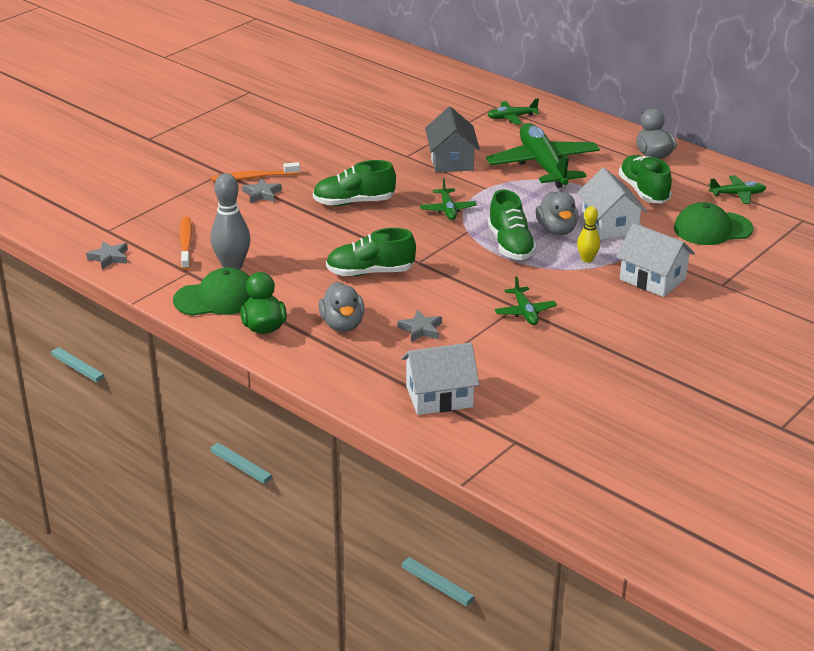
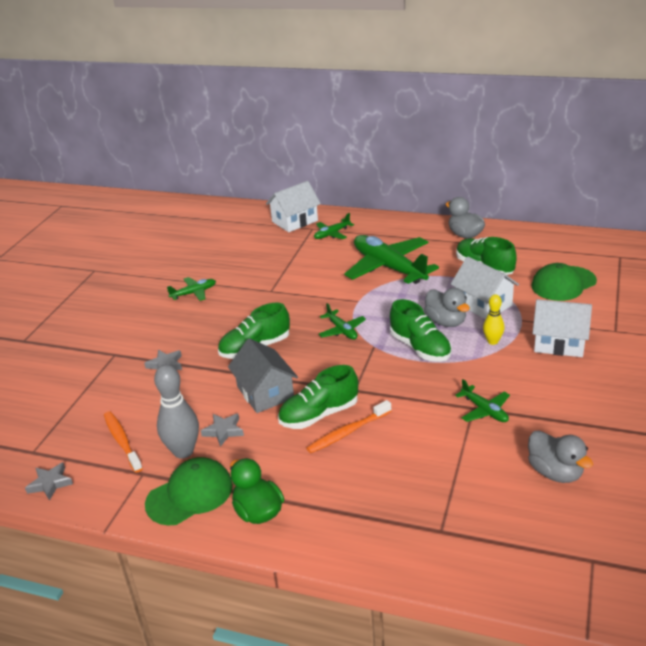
camera: 20 degrees left, 0 degrees up
orange toothbrush [211,162,300,182] -> orange toothbrush moved to [307,400,391,453]
grey duck [318,282,365,332] -> grey duck moved to [528,430,593,483]
grey star [398,310,442,342] -> grey star moved to [201,413,244,447]
white house [401,343,479,415] -> white house moved to [266,181,321,232]
grey house [425,107,480,172] -> grey house moved to [228,338,298,413]
green plane [709,175,766,204] -> green plane moved to [167,277,216,301]

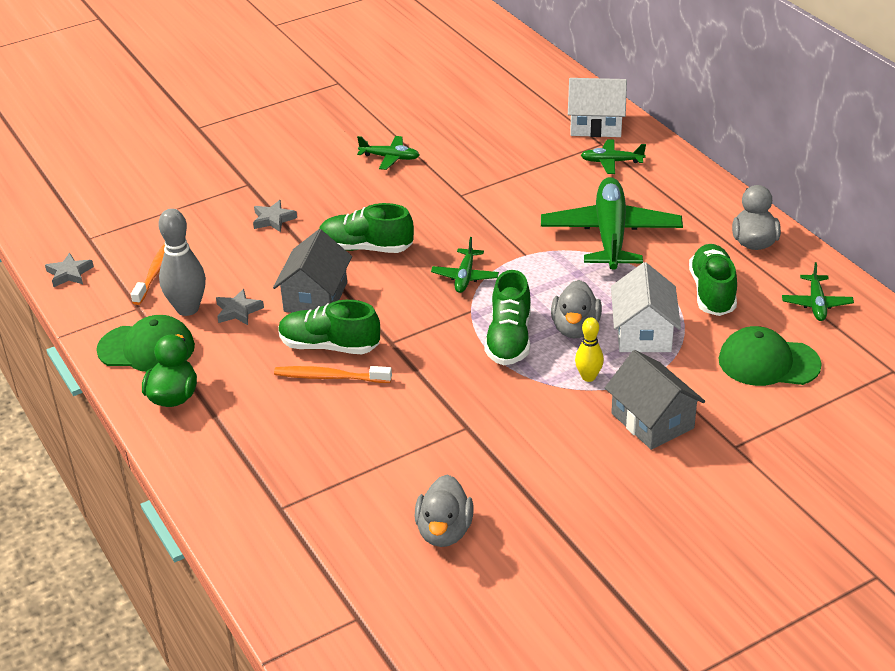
camera: 40 degrees right, 5 degrees up
green plane [455,379,510,422] -> green plane moved to [782,262,854,321]
white house [532,299,592,357] -> grey house [605,350,705,450]

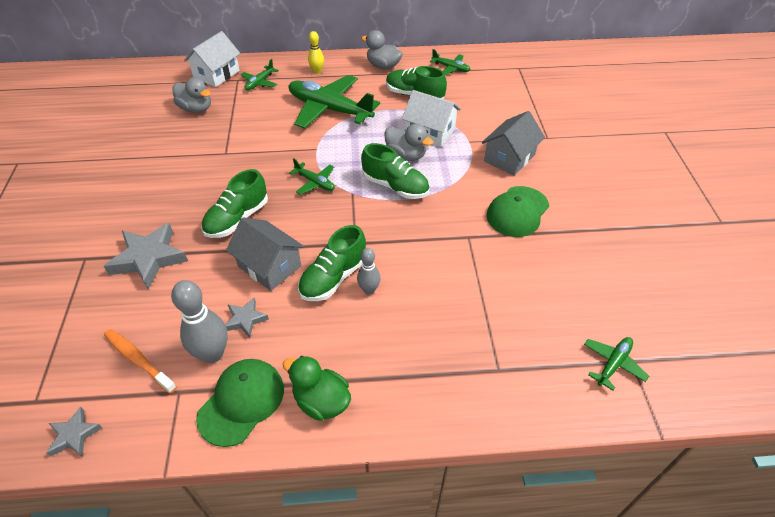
camera: 65 degrees left, 10 degrees up
grey star [253,200,297,232] -> grey star [104,223,188,289], size x1.88
orange toothbrush [274,366,392,383] -> grey bowling pin [357,248,381,294]
green plane [357,136,419,170] -> green plane moved to [584,337,649,391]
grey duck [414,474,474,547] -> grey duck moved to [172,77,211,113]
yellow bowling pin [575,317,604,382] -> yellow bowling pin moved to [308,31,324,74]
grey house [605,350,705,450] -> grey house turned 45 degrees counterclockwise [482,111,545,176]
green cap [718,326,822,386] -> green cap moved to [486,186,549,237]

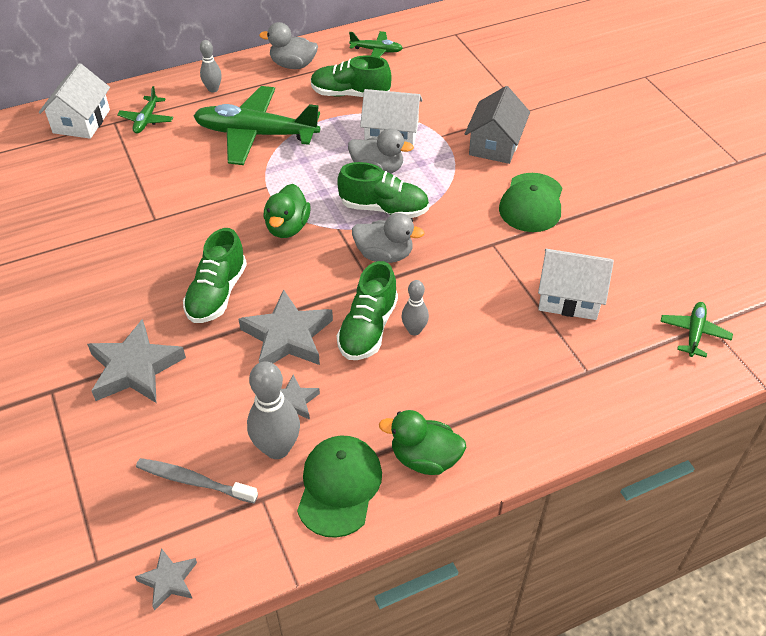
camera: 20 degrees left, 0 degrees up
orange toothbrush [104,329,177,394] -> grey toothbrush [136,458,258,503]
grey duck [172,77,211,113] -> grey duck moved to [352,213,425,263]
grey house [226,217,304,291] -> grey star [238,289,333,365]
green plane [289,158,335,195] -> green duck [264,184,311,238]
yellow bowling pin [308,31,324,74] -> grey bowling pin [200,40,222,93]
none -> white house [538,249,614,320]

